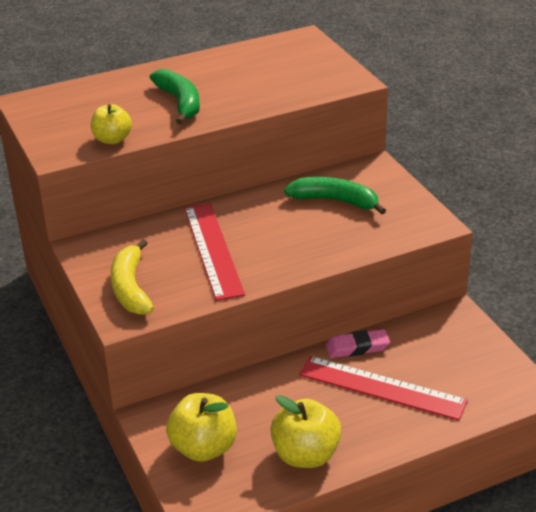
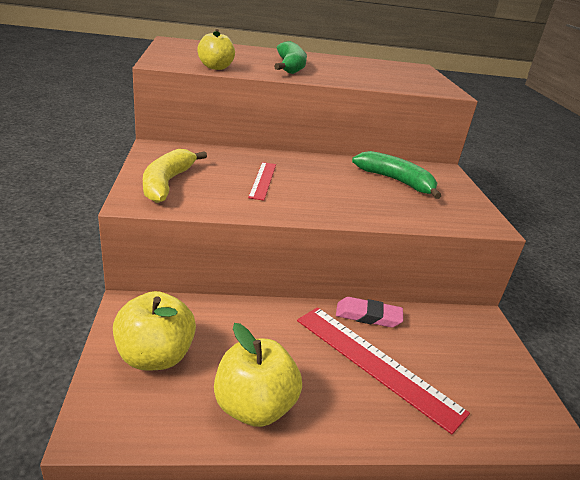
camera: 15 degrees right, 5 degrees down
red ruler [184,203,245,301] -> red ruler [248,162,276,201], size x0.55

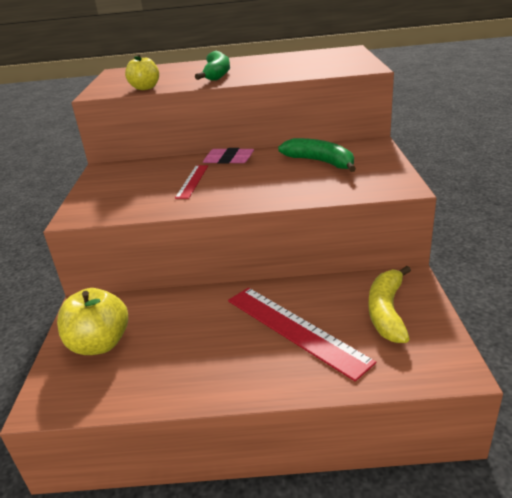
camera: 10 degrees right, 0 degrees up
yellow banana [143,149,207,203] -> yellow banana moved to [368,266,411,343]
yellow apple [214,323,302,427] -> none
pink eraser [336,297,403,328] -> pink eraser moved to [203,148,254,164]

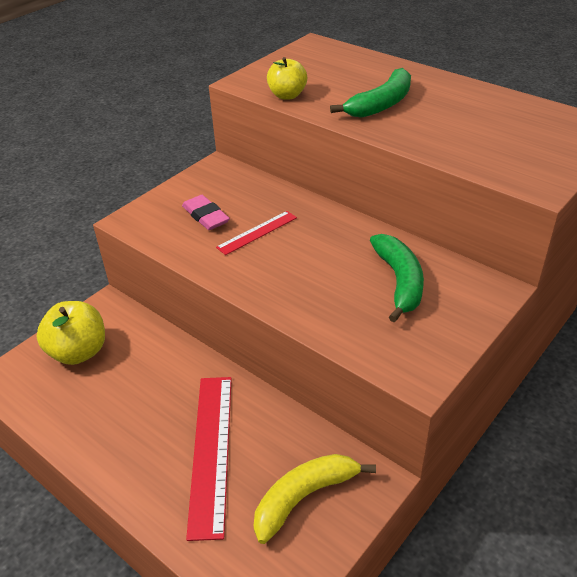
camera: 40 degrees right, 10 degrees up
pink eraser [203,148,254,164] -> pink eraser moved to [182,195,230,230]

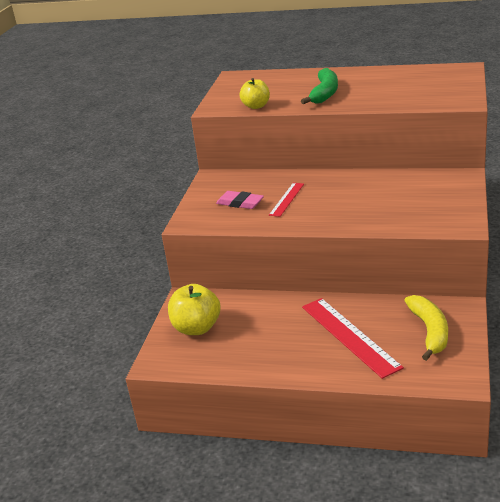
camera: 25 degrees left, 10 degrees down
yellow banana [254,454,376,544] -> yellow banana turned 150 degrees clockwise [404,295,448,361]
green banana [370,234,424,322] -> none

